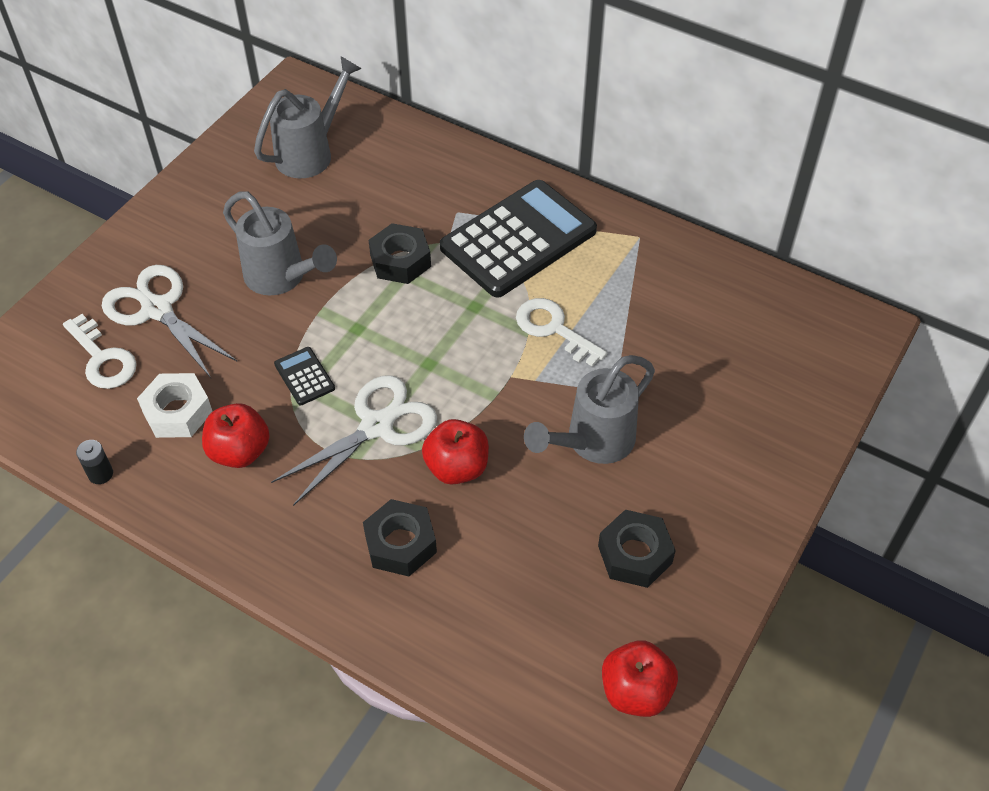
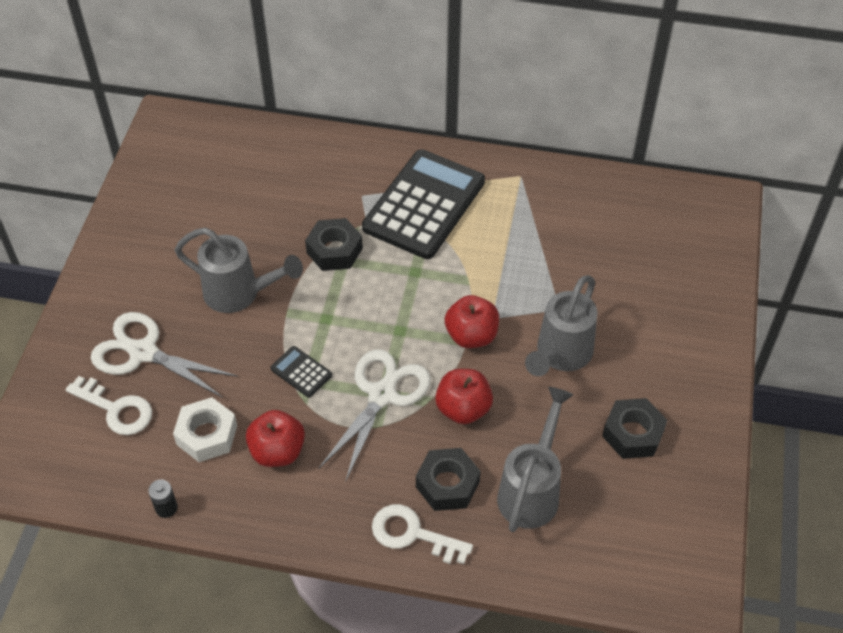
camera: 20 degrees left, 0 degrees up
grey watering can [254,56,362,178] -> grey watering can moved to [497,387,573,532]
white key [516,298,607,367] -> white key moved to [372,504,473,564]
red apple [602,640,678,717] -> red apple moved to [445,295,499,348]

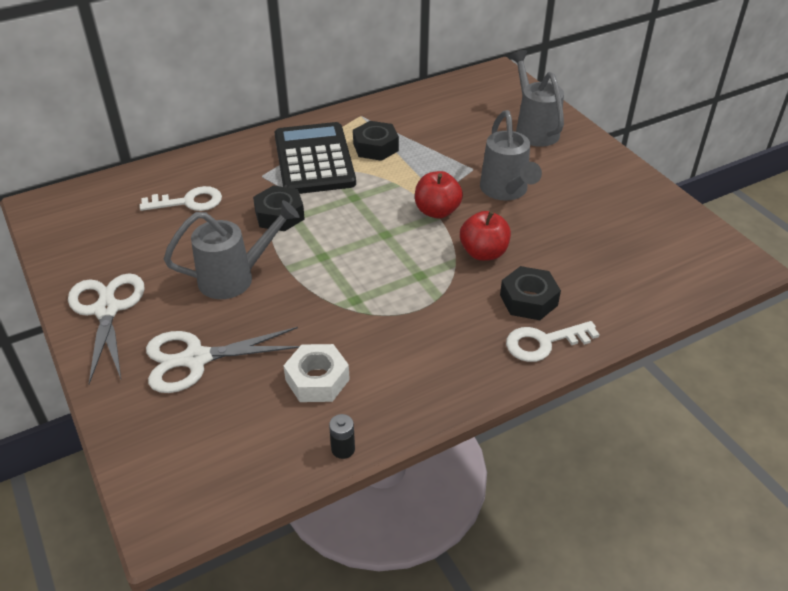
camera: 40 degrees left, 10 degrees down
white key [66,376,152,435] -> white key moved to [139,186,222,211]
red apple [246,410,305,467] -> none
black calculator [270,346,332,397] -> none
white scissors [318,349,431,482] -> white scissors moved to [68,274,145,384]
grey watering can [497,387,573,532] -> grey watering can moved to [509,50,564,147]
black nut [602,398,667,459] -> black nut moved to [353,121,399,161]

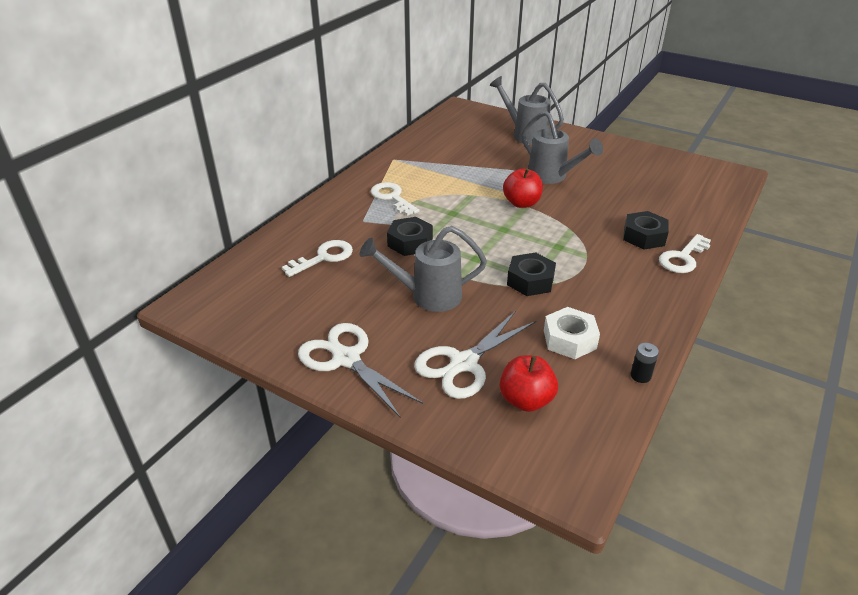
camera: 30 degrees left, 5 degrees down
grey watering can [164,200,300,299] -> grey watering can turned 135 degrees counterclockwise [360,226,487,312]
black calculator [274,122,356,194] -> white key [371,182,419,216]
black nut [353,121,399,161] -> black nut moved to [507,252,556,296]
red apple [460,211,511,261] -> red apple moved to [500,355,558,412]

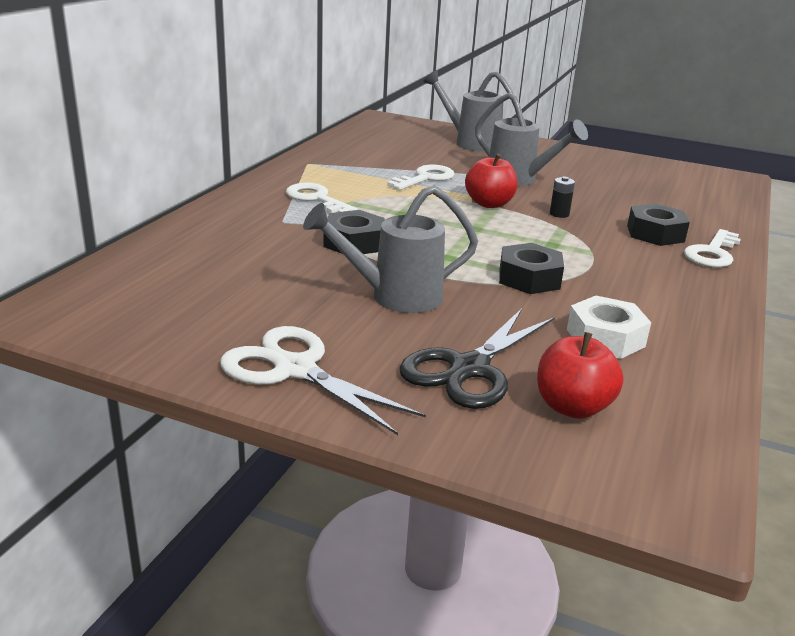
camera: 10 degrees left, 10 degrees down
white key [282,240,353,277] -> white key moved to [387,165,455,190]
white scissors [414,311,536,399] -> black scissors [399,308,555,409]
black battery [631,343,659,383] -> black battery moved to [550,176,575,218]

